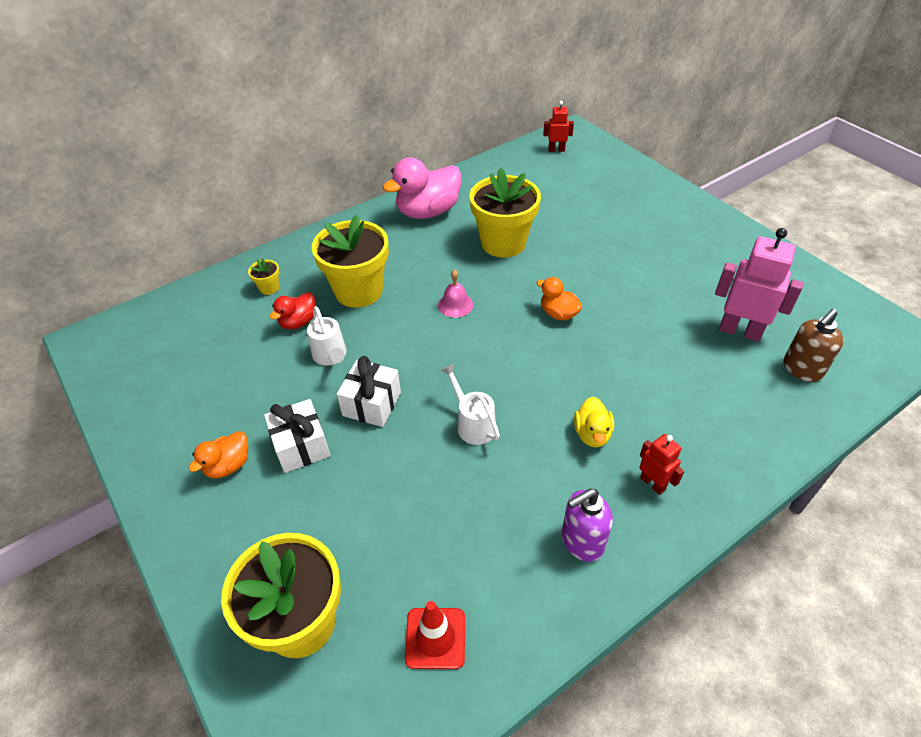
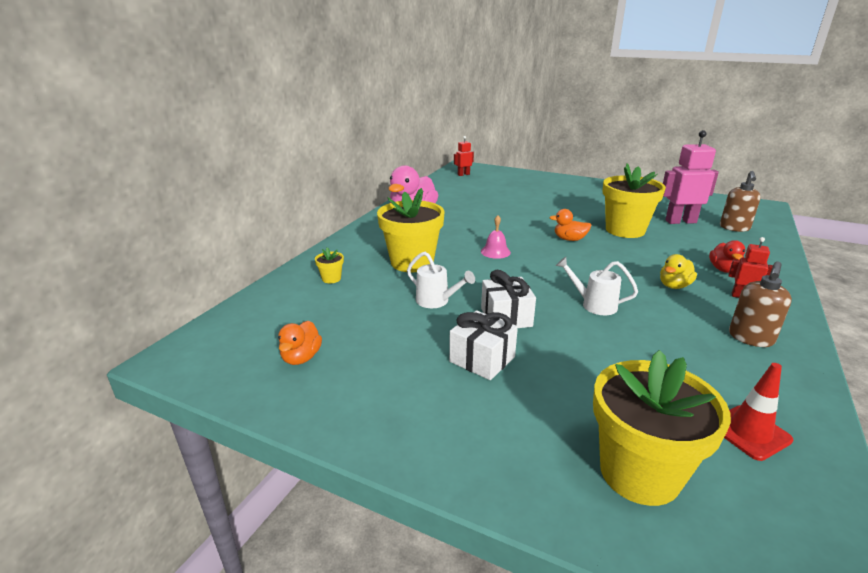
camera: 30 degrees left, 20 degrees down
orange duck [189,431,248,478] -> orange duck moved to [278,321,322,365]
red duck [269,292,316,329] -> red duck moved to [709,240,745,273]
yellow flower pot [469,168,541,258] -> yellow flower pot moved to [602,163,666,238]
purple soap dispenser [562,488,613,562] -> brown soap dispenser [729,261,792,347]
yellow duck [574,397,614,448] -> yellow duck turned 75 degrees clockwise [660,254,697,289]

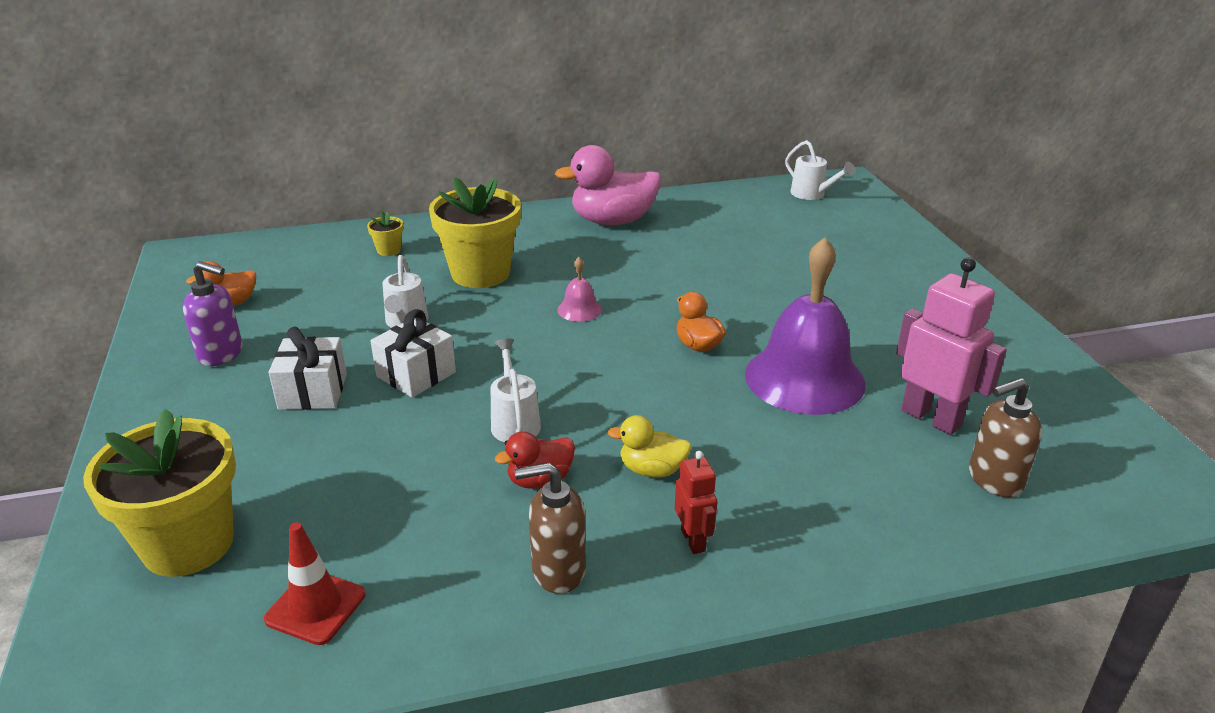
camera: 50 degrees right, 5 degrees up
red robot [454,136,474,176] -> white watering can [785,140,855,200]
yellow flower pot [602,163,666,238] -> purple bell [745,237,865,415]
red duck [709,240,745,273] -> red duck moved to [495,431,575,489]
none -> purple soap dispenser [183,261,243,366]

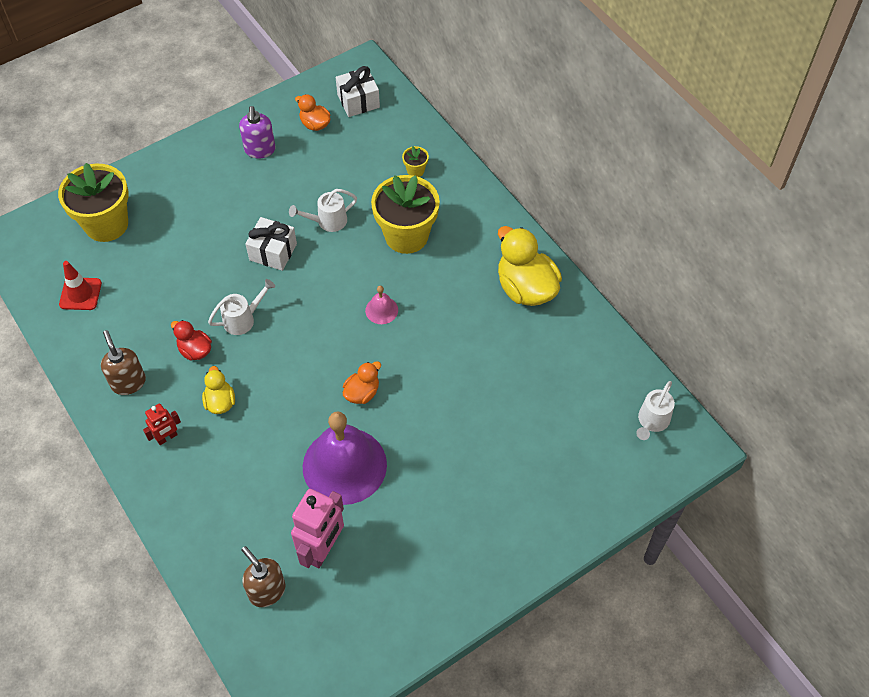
camera: 70 degrees right, 25 degrees up
white gift [269,327,347,410] -> white gift moved to [336,66,380,117]
pink duck [555,145,661,225] -> yellow duck [498,226,562,306]

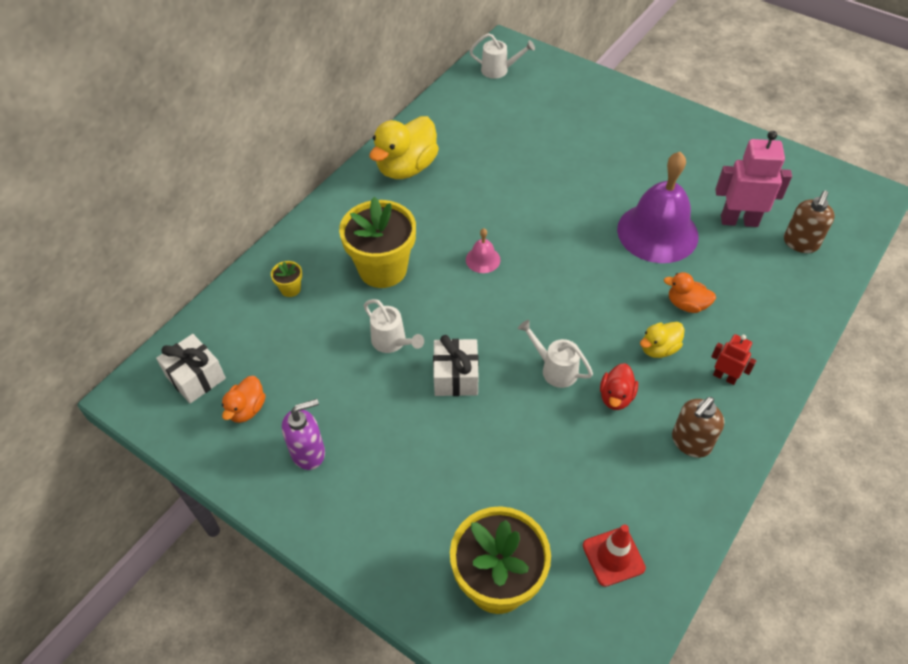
camera: 110 degrees left, 5 degrees down
orange duck [343,361,381,404] -> orange duck moved to [664,272,716,313]

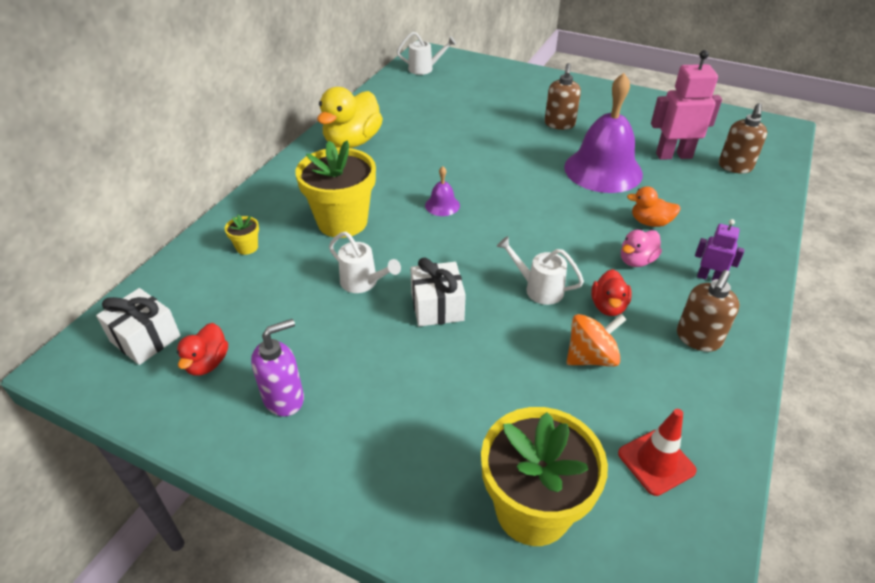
camera: 10 degrees left, 10 degrees down
orange duck [222,376,265,423] -> red duck [177,323,228,376]
pink bell [466,228,500,273] -> purple bell [425,166,460,216]
yellow duck [640,322,685,358] -> pink duck [621,230,662,267]
red robot [711,334,757,385] -> purple robot [695,219,745,281]
none -> brown soap dispenser [545,63,581,130]
none -> orange spinning top [567,314,627,367]

